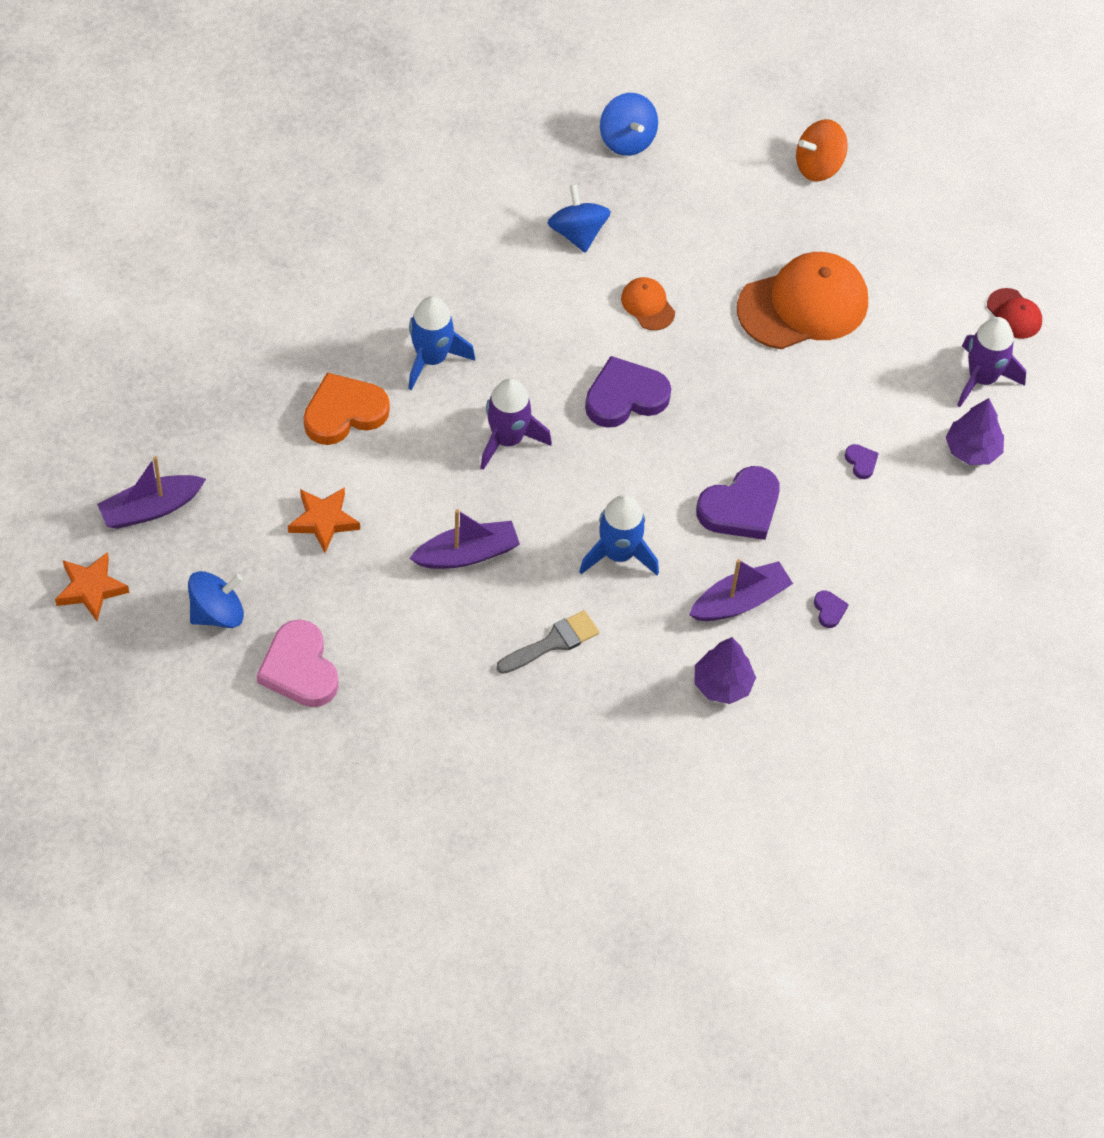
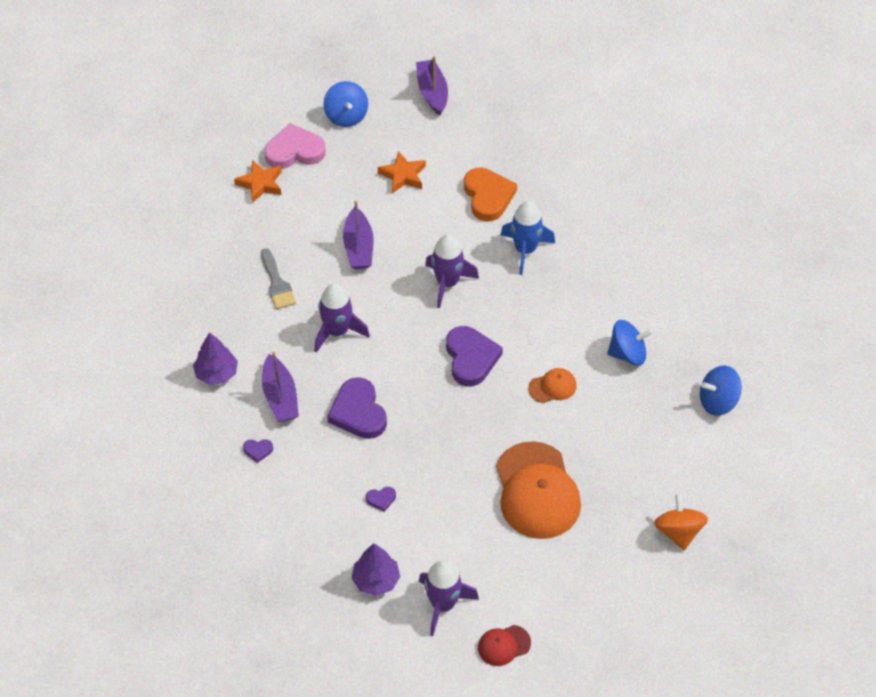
camera: 105 degrees right, 5 degrees down
orange star [55,552,129,621] -> orange star moved to [234,160,282,203]
blue rocket [579,495,659,575] -> purple rocket [315,283,370,353]

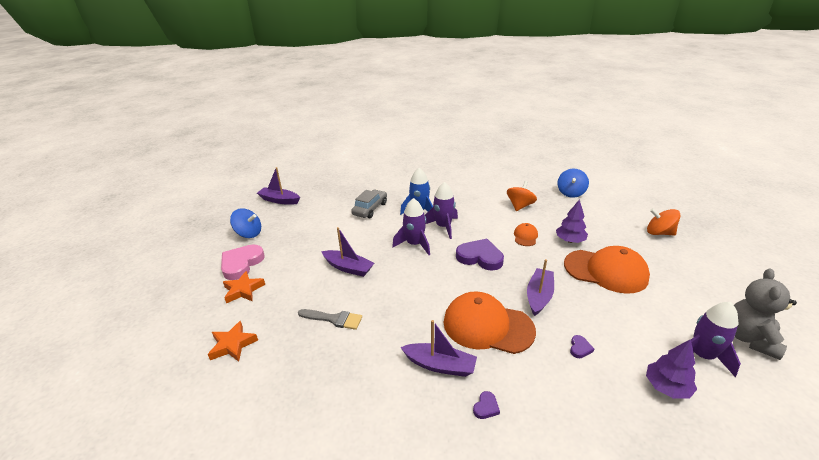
camera: 55 degrees left, 20 degrees down
purple tree [193,332,238,385] -> purple tree moved to [556,199,588,243]
purple rocket [315,283,370,353] -> purple rocket moved to [424,182,458,239]
purple heart [327,377,387,439] -> orange cap [444,291,536,354]
orange star [378,151,426,193] -> orange star moved to [208,321,258,362]
orange heart [464,168,517,221] -> grey car [351,190,387,218]
red cap [478,625,531,666] -> grey teddy bear [734,268,797,360]
blue spinning top [607,320,653,366] -> orange spinning top [507,181,537,211]
none -> purple boat [527,259,554,316]

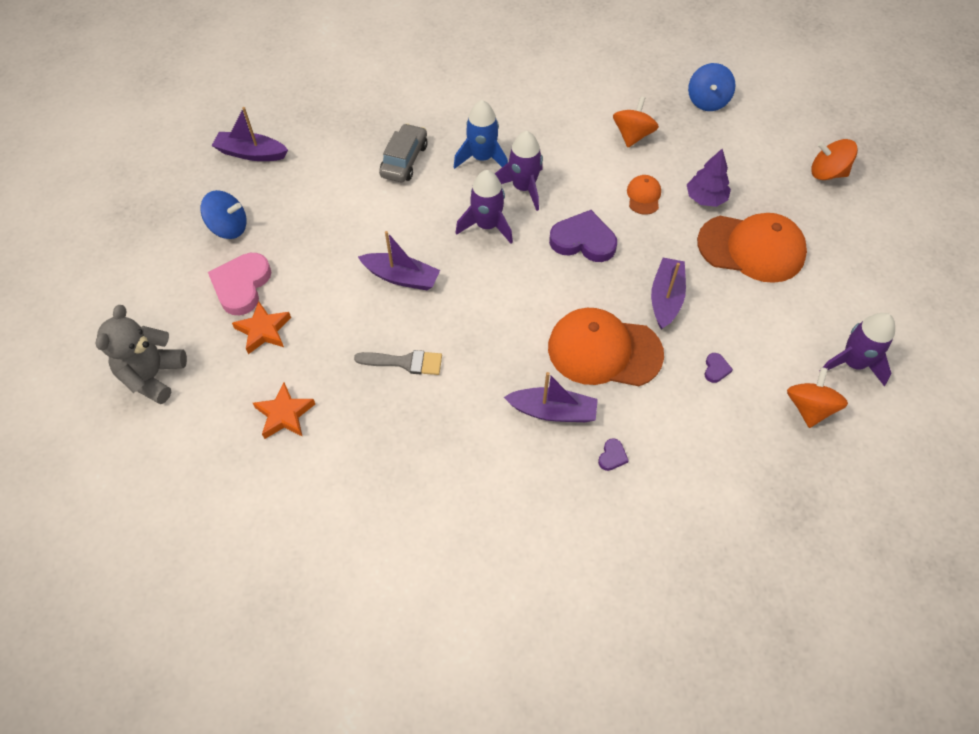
camera: 10 degrees left, 25 degrees up
purple tree [646,339,697,399] -> orange spinning top [787,367,848,428]
grey teddy bear [734,268,797,360] -> grey teddy bear moved to [95,305,187,404]

